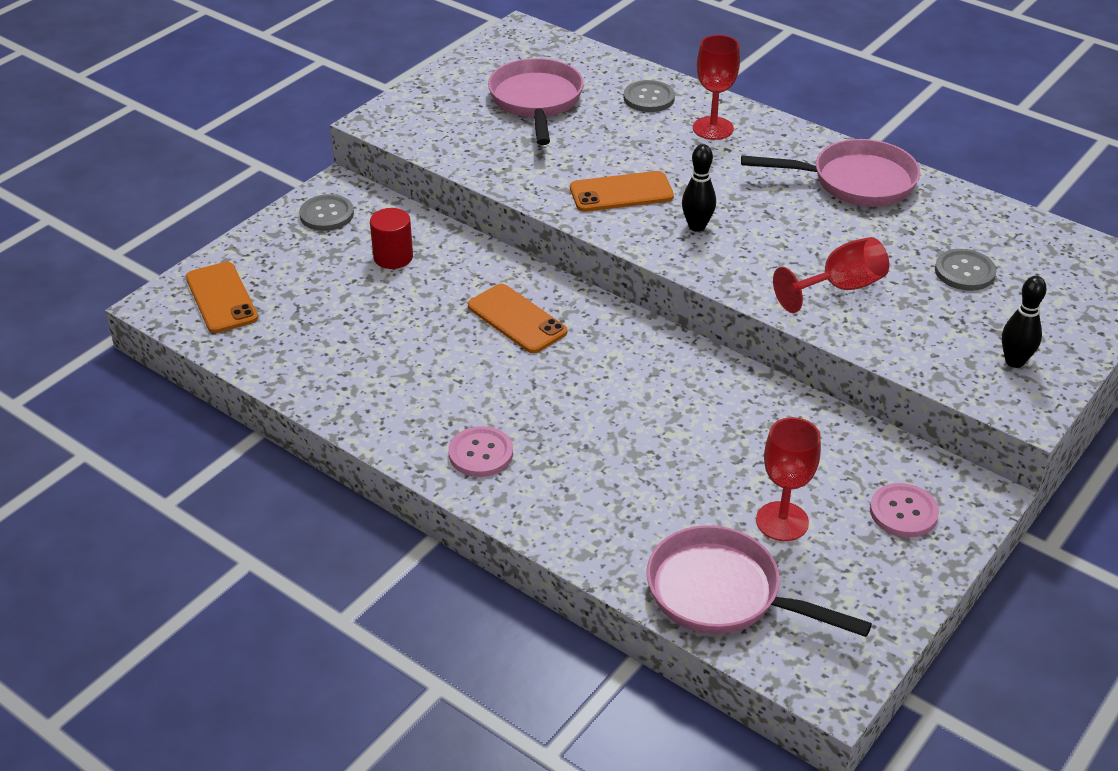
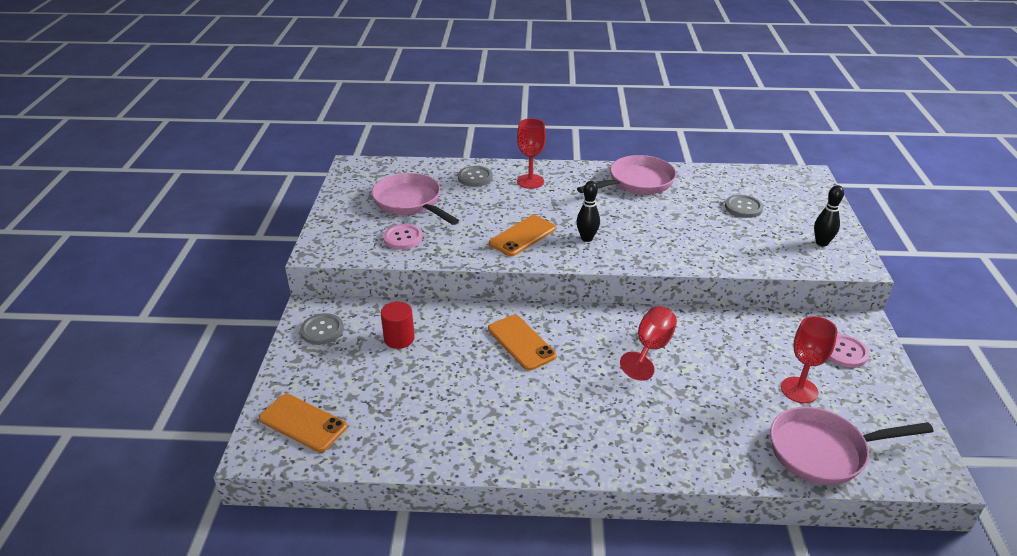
camera: 35 degrees left, 5 degrees down
pink button [449,426,513,477] -> pink button moved to [383,224,423,250]
orange phone [468,284,567,353] -> orange phone turned 45 degrees clockwise [488,315,557,371]
red goblet [773,237,889,313] -> red goblet moved to [620,306,677,381]

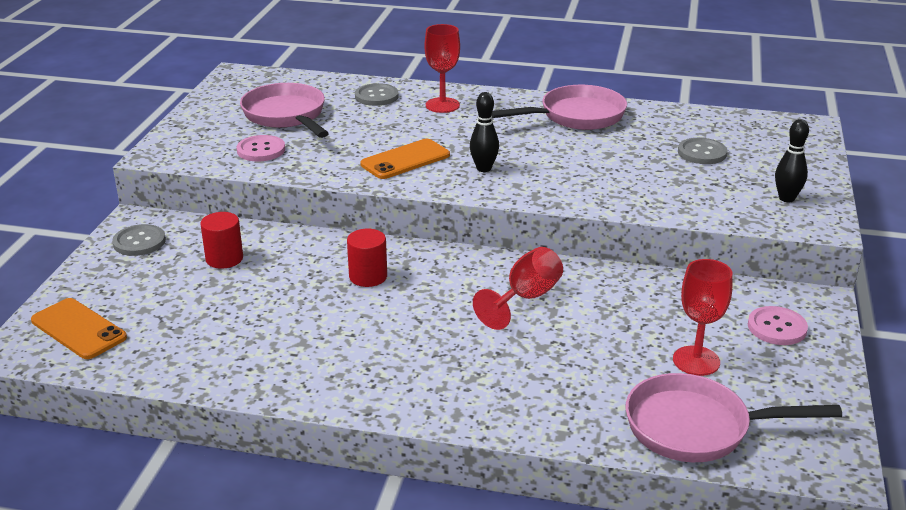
camera: 10 degrees right, 5 degrees down
orange phone [488,315,557,371] -> red cylinder [347,229,387,287]

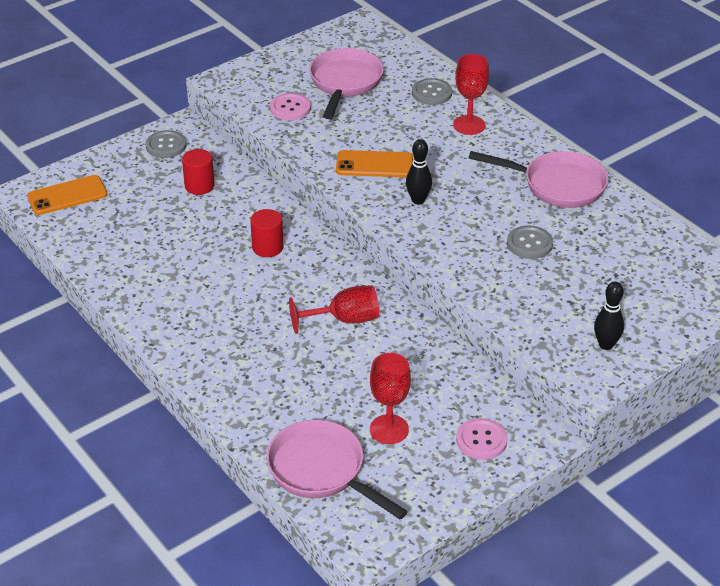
camera: 40 degrees right, 10 degrees up
orange phone [31,298,127,359] -> orange phone turned 75 degrees clockwise [27,175,108,215]
grey button [678,138,727,164] -> grey button moved to [507,225,553,259]

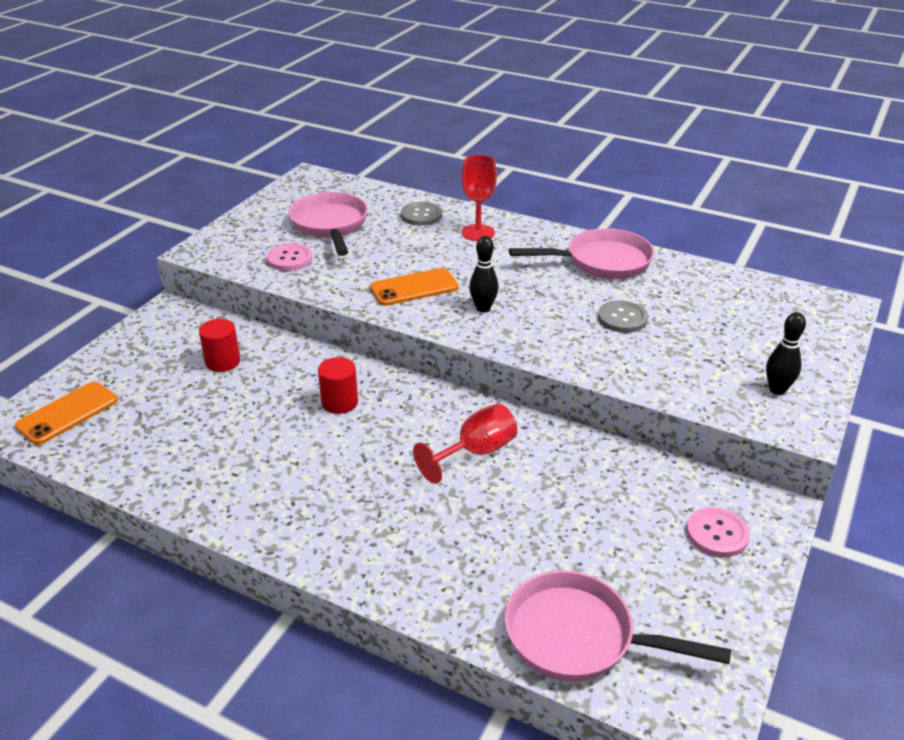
camera: 25 degrees left, 5 degrees down
grey button [145,130,187,158] -> none
red goblet [370,353,411,444] -> none

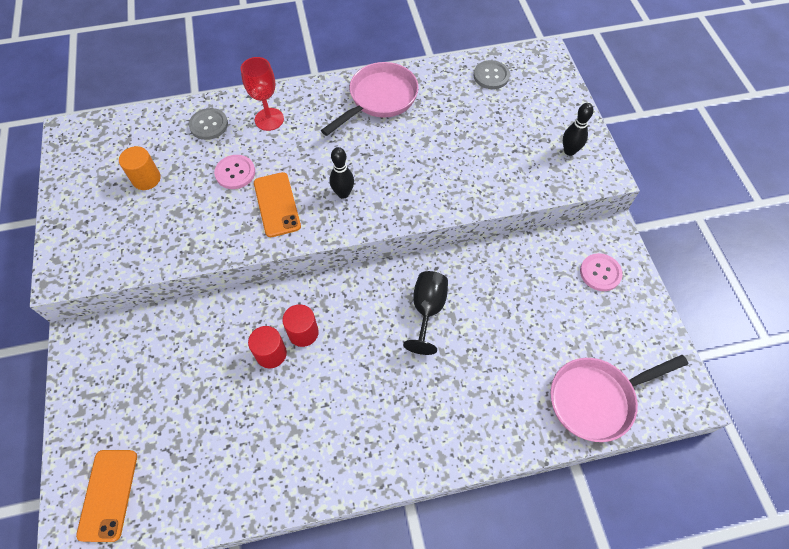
camera: 40 degrees left, 25 degrees up
red cylinder [199,319,240,372] -> red cylinder moved to [248,326,287,368]
pink button [267,244,313,271] -> pink button moved to [214,155,255,189]
pink pan [288,192,368,256] -> orange cylinder [119,146,161,190]
orange phone [370,268,459,306] -> orange phone turned 45 degrees counterclockwise [254,172,301,237]
red goblet [413,404,517,484] -> black goblet [403,271,448,355]
grey button [598,300,648,333] -> grey button moved to [474,60,510,89]

